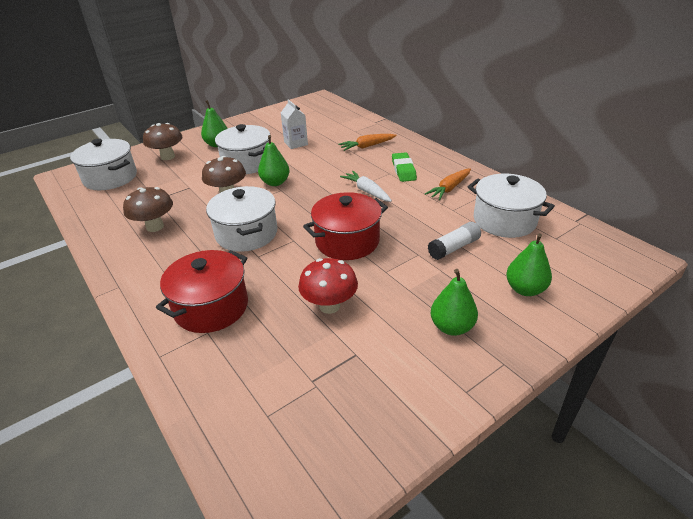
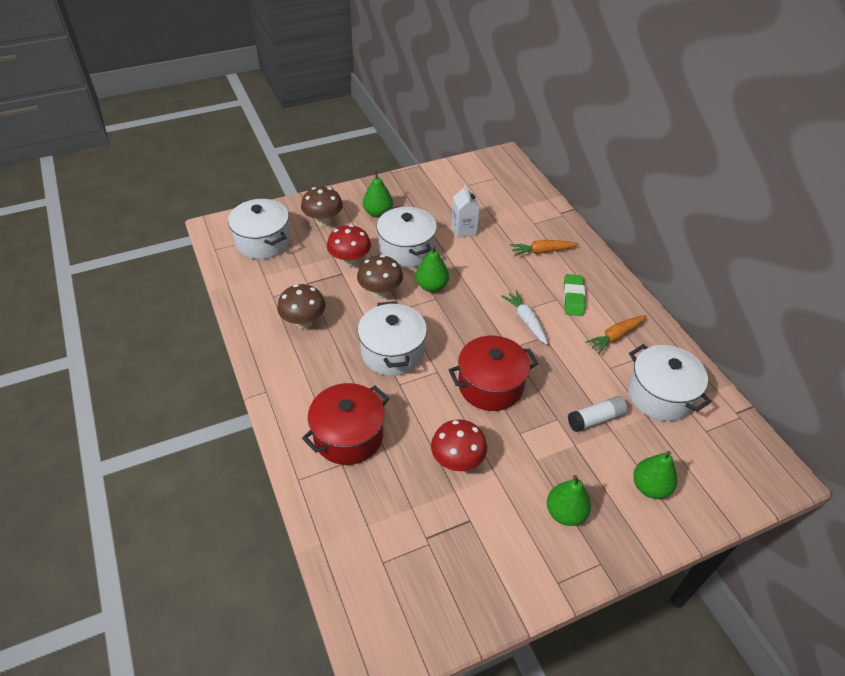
camera: 10 degrees right, 10 degrees up
none -> red mushroom [327,225,371,267]

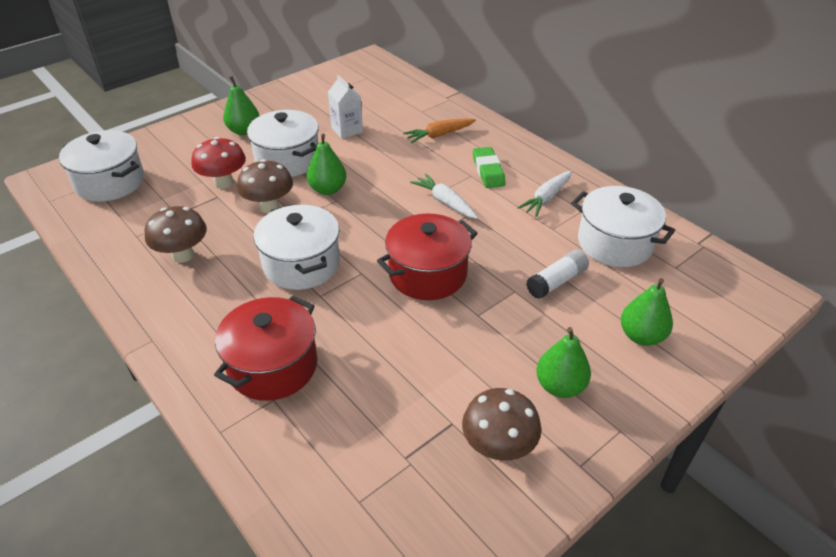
camera: 15 degrees left, 5 degrees down
brown mushroom [301,187,343,227] -> brown mushroom moved to [462,388,541,461]
red mushroom [431,419,487,471] -> none
orange carrot [585,315,647,354] -> white carrot [517,171,572,217]

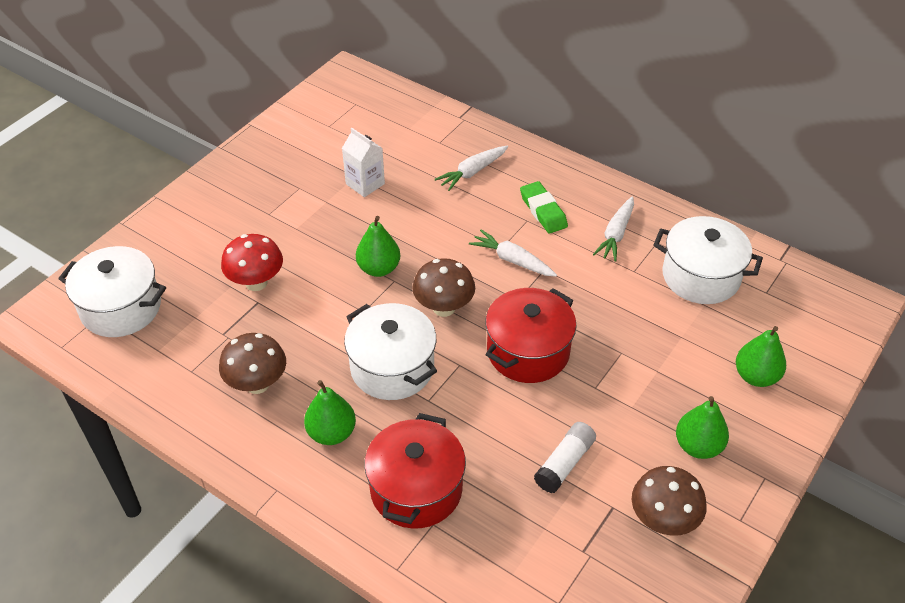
camera: 15 degrees left, 5 degrees up
green pear [223,76,259,135] -> green pear moved to [304,380,356,445]
brown mushroom [237,159,293,213] -> brown mushroom moved to [412,258,475,317]
white pot [247,110,319,177] -> none
orange carrot [403,118,476,143] -> white carrot [435,146,508,191]
white glue stick [526,250,589,299] -> white glue stick moved to [534,422,596,493]

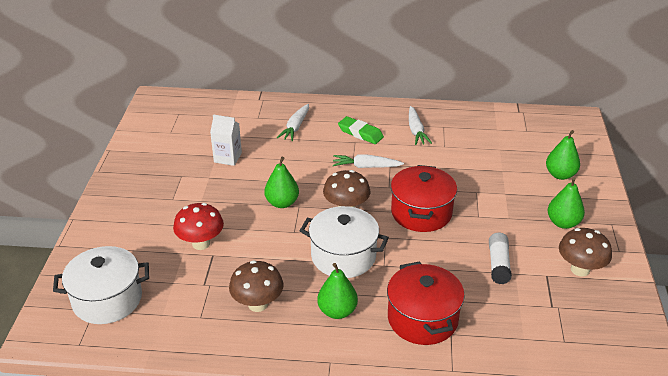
camera: 30 degrees left, 10 degrees down
white pot [653,216,763,304] -> none

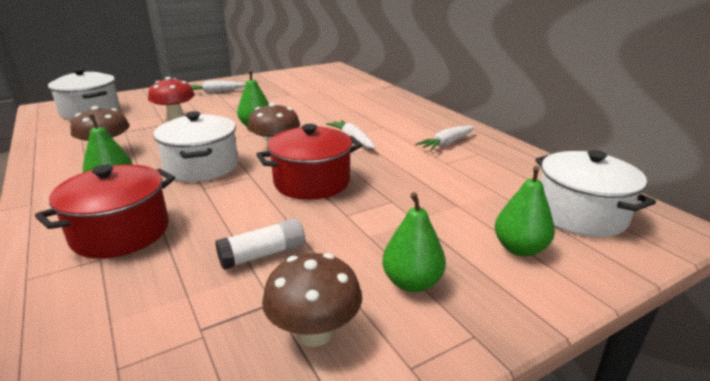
camera: 55 degrees right, 10 degrees down
white carton [210,115,242,166] -> none
white carrot [277,104,309,141] -> white carrot moved to [191,80,246,94]
green eraser [338,116,384,144] -> none
none -> white pot [535,150,656,237]

